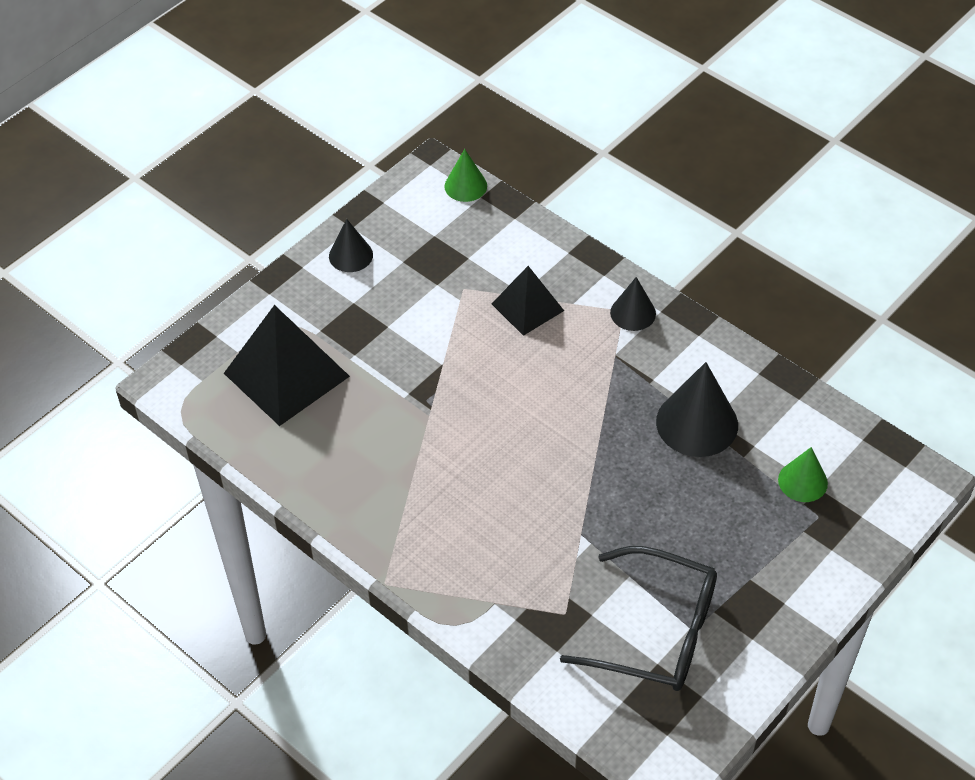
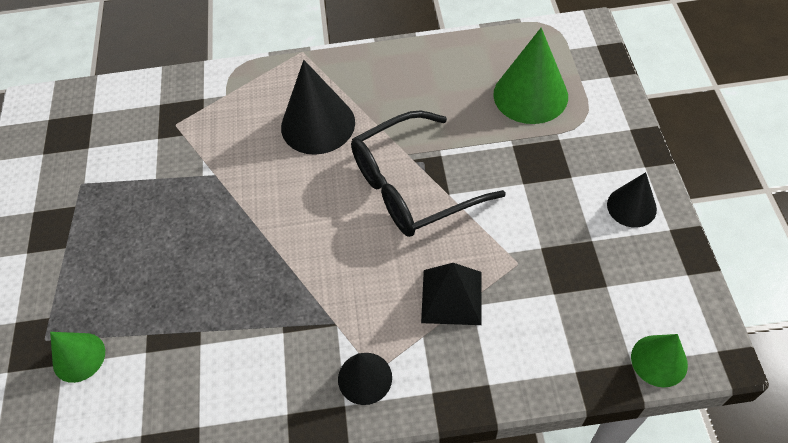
camera: 135 degrees right, 5 degrees up
black pyramid [224,305,350,426] -> green cone [493,28,568,124]
black glasses [560,546,717,691] -> black glasses moved to [351,110,506,237]
black cone [656,362,738,457] -> black cone moved to [281,60,355,155]

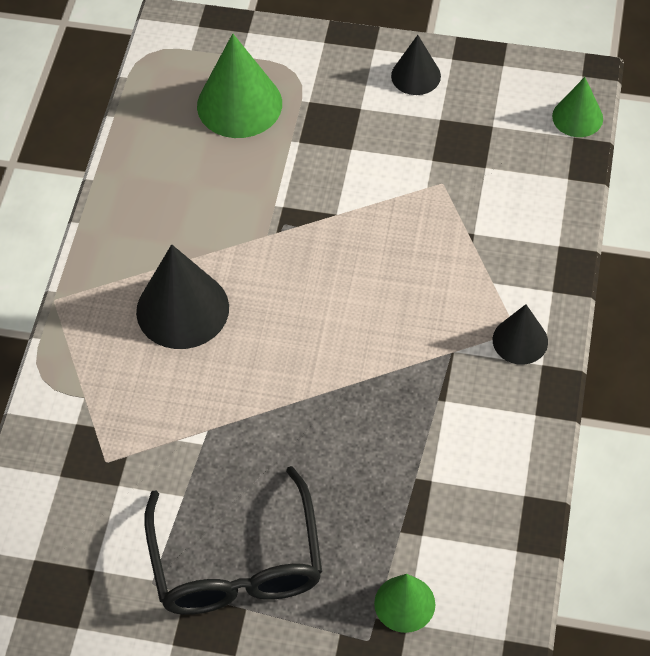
camera: 75 degrees left, 0 degrees up
black glasses [351,110,506,237] -> black glasses moved to [144,466,322,615]
black pyramid [421,263,482,325] -> none

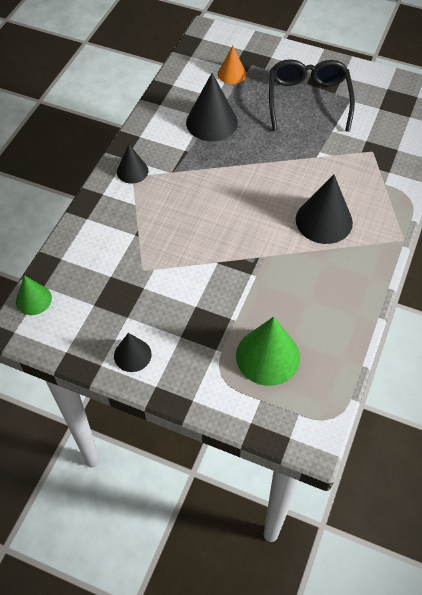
camera: 170 degrees left, 0 degrees up
green cone [374,574,435,633] -> orange cone [218,46,246,84]
none -> black cone [186,73,238,141]

